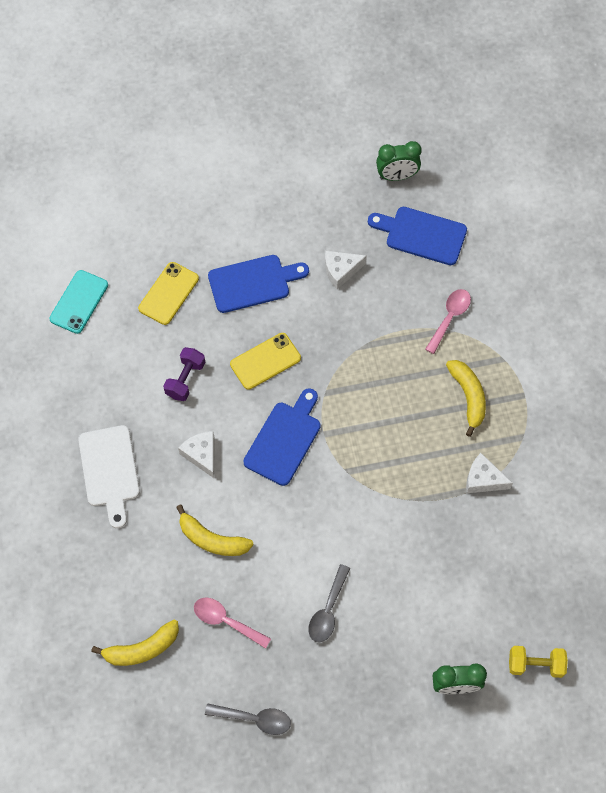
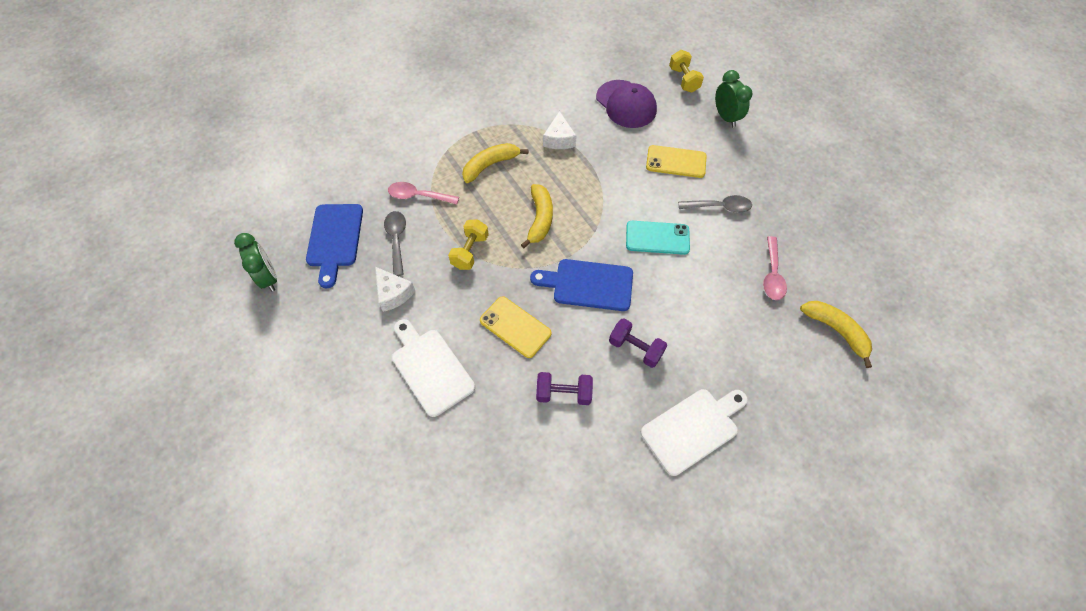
camera: 110 degrees left, 5 degrees down
turquoise phone [49,270,108,334] -> turquoise phone moved to [626,221,690,255]
yellow phone [138,262,199,325] -> yellow phone moved to [646,145,707,178]
yellow banana [176,505,254,556] -> yellow banana moved to [521,184,553,248]
white cheese [178,431,215,478] -> purple dumbbell [609,318,667,368]
grey spoon [205,703,291,735] -> grey spoon moved to [384,211,406,276]
blue cutting board [208,255,309,313] -> white cutting board [392,319,475,417]
none -> yellow dumbbell [448,219,489,270]
none -> purple cap [596,80,657,128]

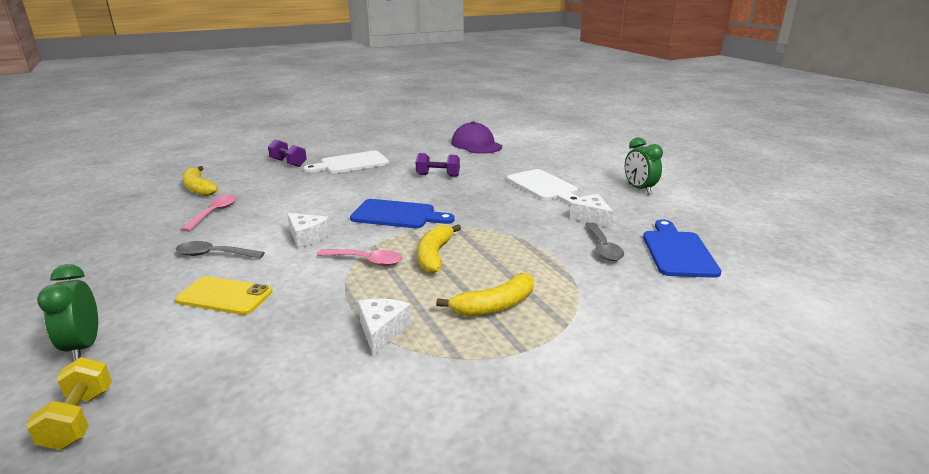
camera: 175 degrees left, 35 degrees down
green clock [234,233,277,292] -> green clock moved to [625,137,663,194]
pink spoon [388,182,459,204] -> pink spoon moved to [317,249,403,266]
yellow dumbbell [448,219,489,270] -> none
yellow phone [480,296,552,358] -> none
purple cap [596,80,657,128] -> purple cap moved to [451,122,502,154]
purple dumbbell [609,318,667,368] -> purple dumbbell moved to [268,139,307,167]
turquoise phone [626,221,690,255] -> white cheese [287,213,331,248]

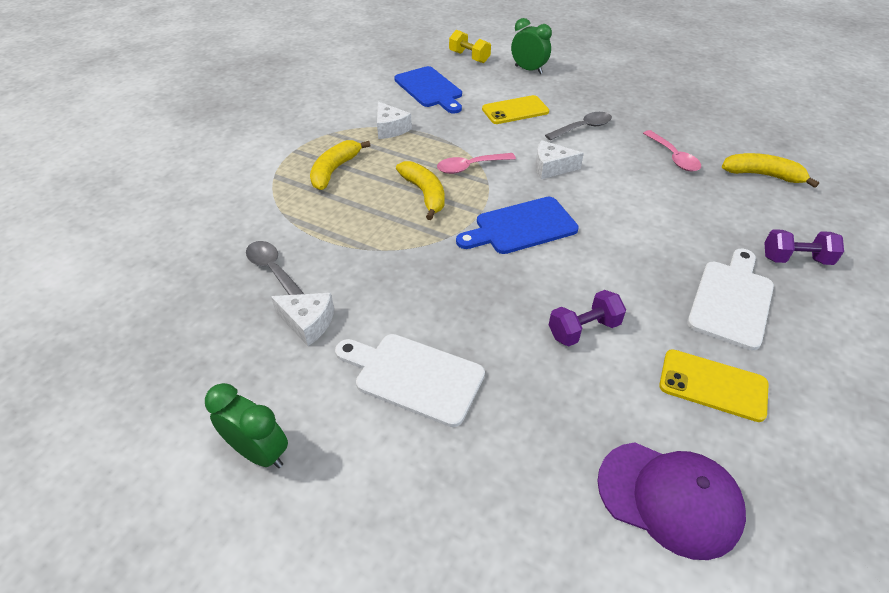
camera: 145 degrees right, 20 degrees up
blue cutting board [643,219,721,278] -> blue cutting board moved to [394,66,462,113]
none -> yellow phone [659,349,769,422]

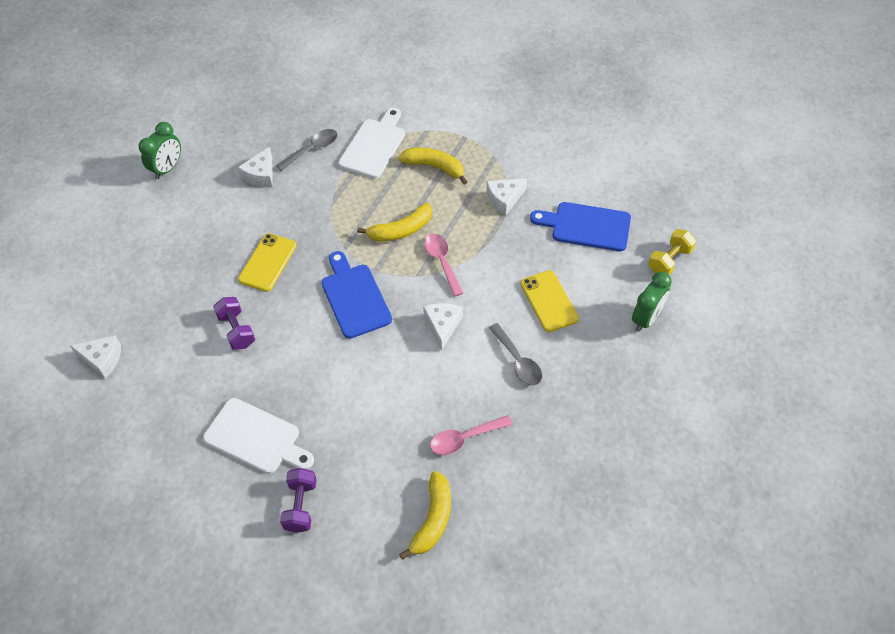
camera: 90 degrees right, 10 degrees up
white cutting board [335,334,485,427] -> white cutting board moved to [339,108,405,179]
blue cutting board [394,66,462,113] -> blue cutting board turned 45 degrees clockwise [530,202,631,251]
purple cap [597,443,746,560] -> white cheese [70,335,121,379]
yellow phone [659,349,769,422] -> yellow phone moved to [238,233,297,292]

